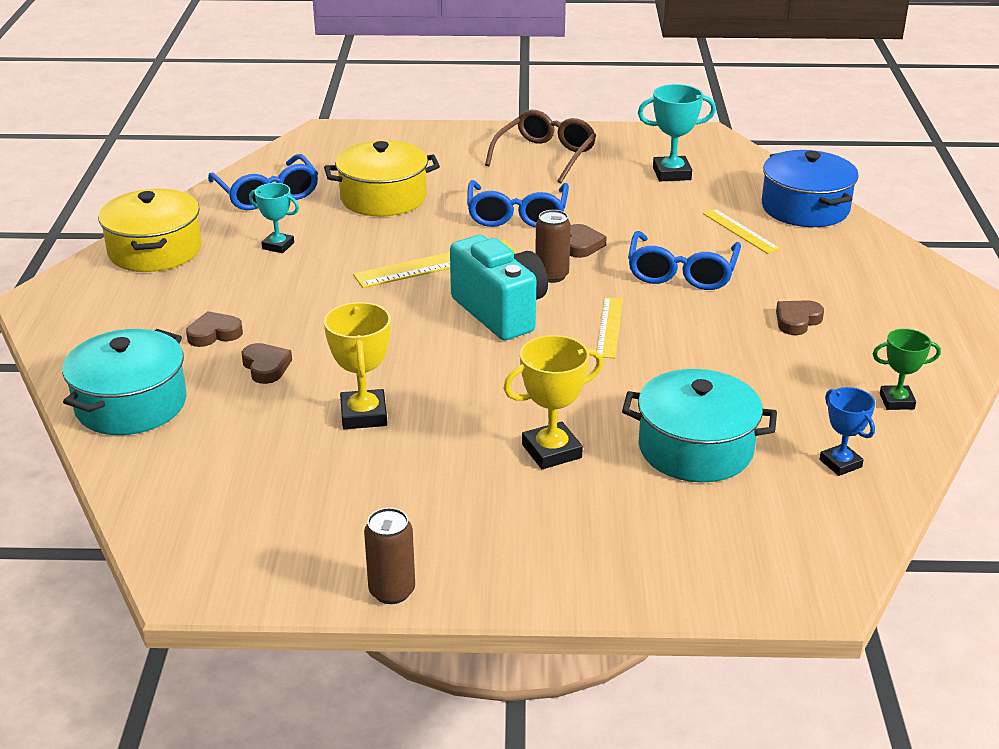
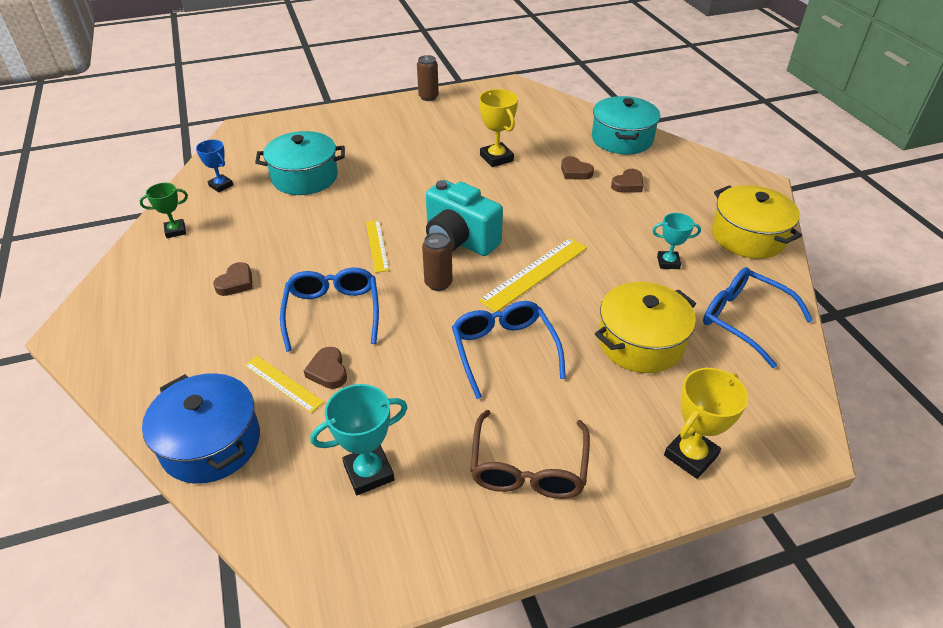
camera: 160 degrees right, 10 degrees up
yellow trophy [503,335,603,469] -> yellow trophy moved to [664,368,748,479]
brown heart [570,224,607,258] -> brown heart moved to [304,347,347,389]

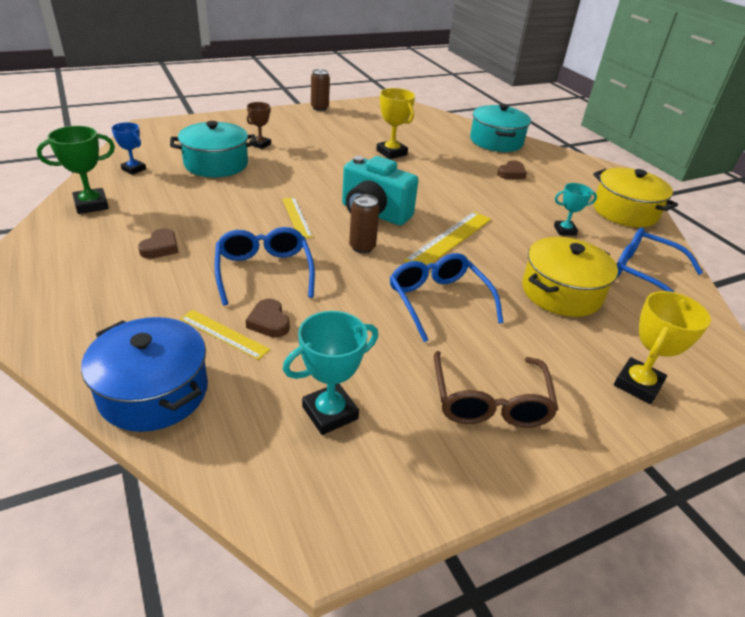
camera: 10 degrees left, 5 degrees down
green trophy [140,183,188,238] -> green trophy [37,126,115,214], size x1.52
brown heart [561,156,594,180] -> none
none -> brown trophy [247,102,271,149]

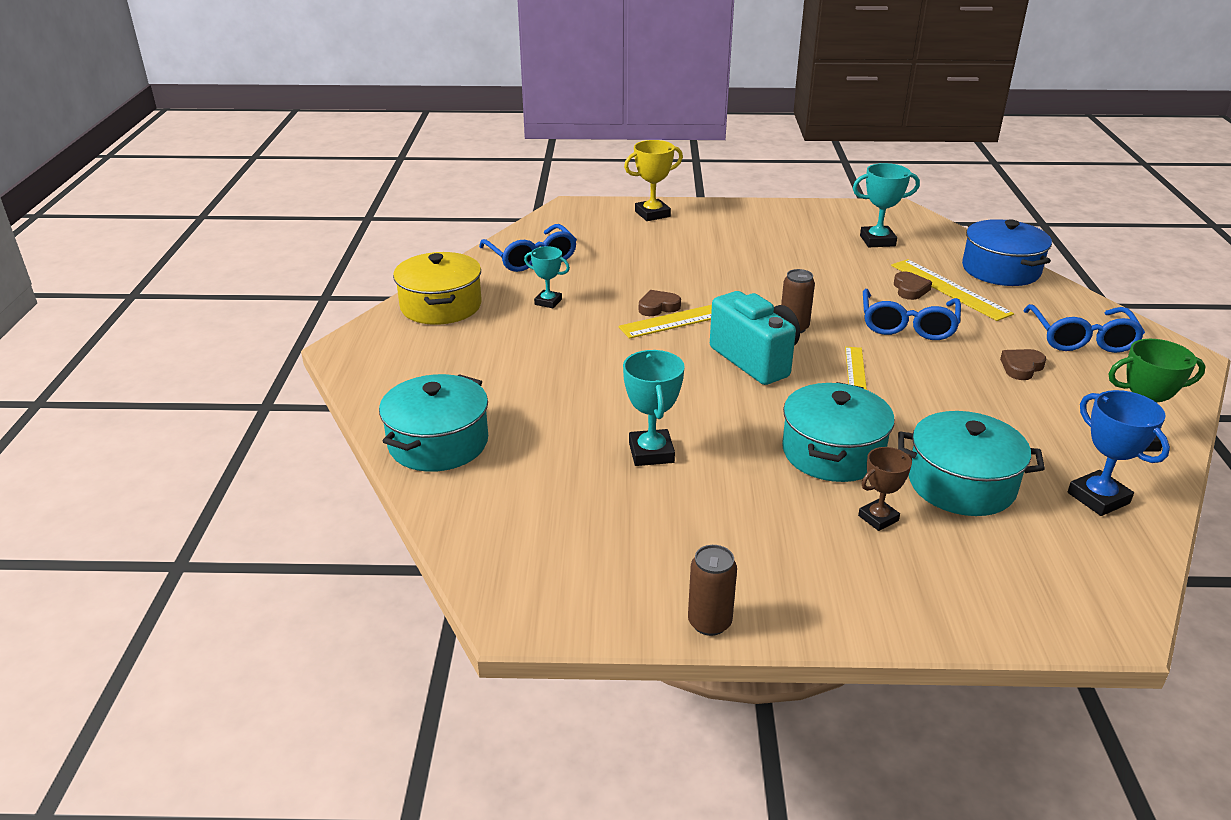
camera: 150 degrees left, 5 degrees down
blue trophy [111,122,146,175] -> blue trophy [1068,390,1170,516], size x1.52
yellow ruler [180,310,270,360] -> yellow ruler [891,259,1014,321], size x1.61
yellow trophy [376,88,415,159] -> turquoise trophy [623,350,685,466]
blue glasses [390,253,503,342] -> blue glasses moved to [1023,304,1145,353]
brown glasses [434,351,559,428] -> none
brown heart [497,160,527,179] -> brown heart moved to [639,290,681,316]
yellow pot [522,237,618,317] -> none
none -> turquoise pot [782,382,895,482]

